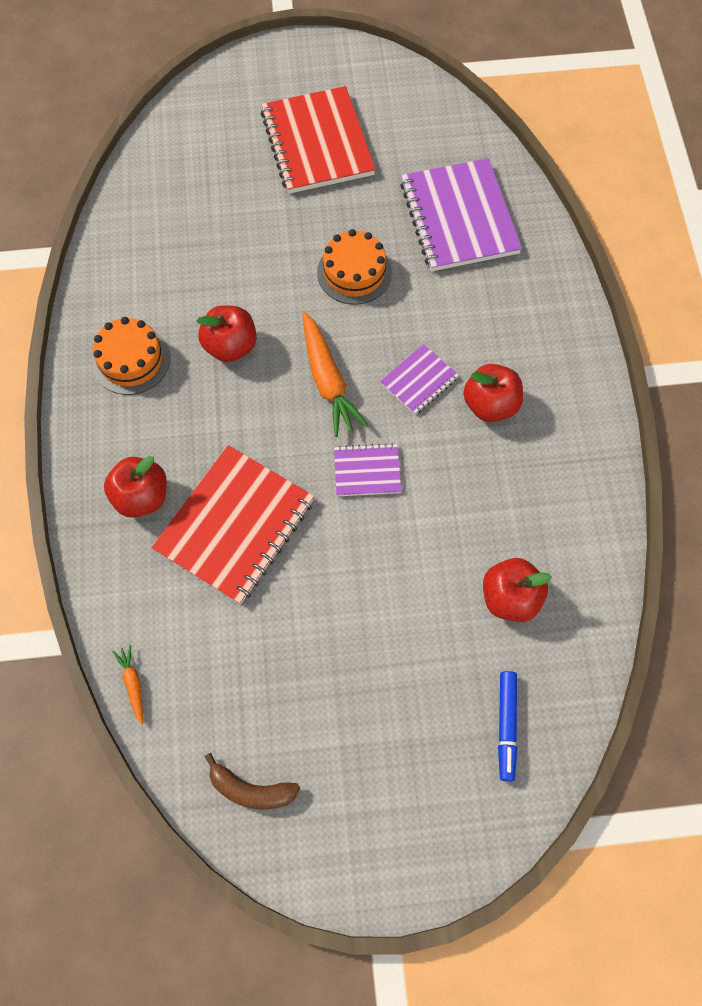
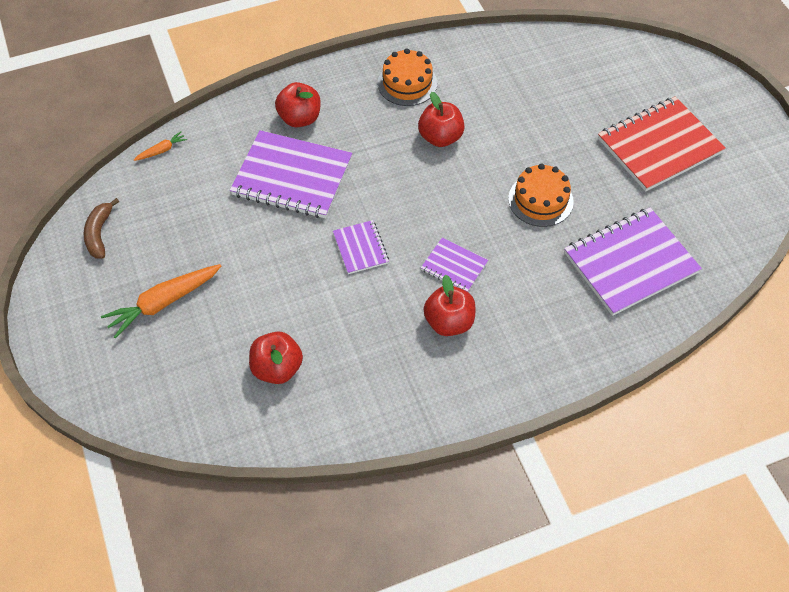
camera: 75 degrees right, 10 degrees down
red notebook [152,445,314,604] -> purple notebook [230,130,352,218]
orange carrot [302,311,368,437] -> orange carrot moved to [101,264,221,339]
blue marker [498,671,517,781] -> none

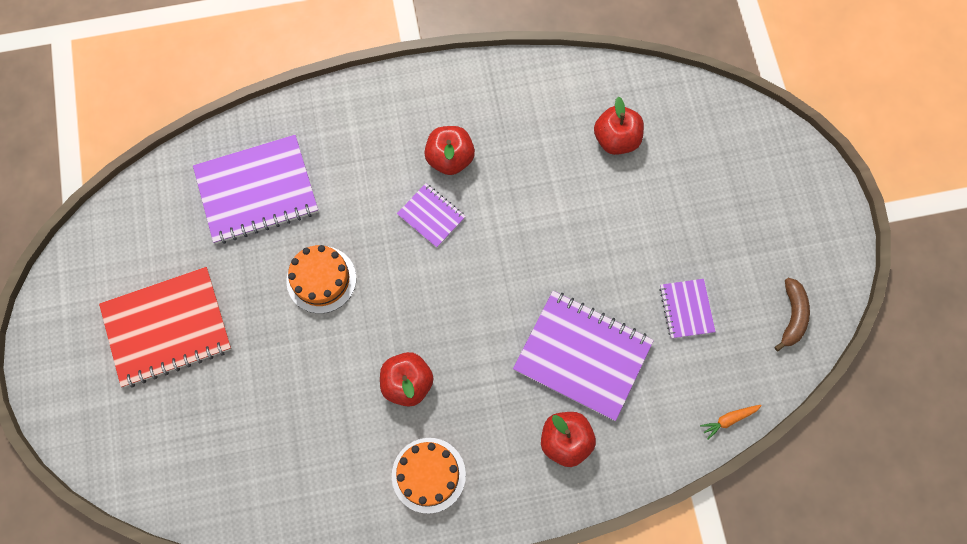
camera: 170 degrees left, 15 degrees up
orange carrot [101,264,221,339] -> none
purple notebook [333,220,389,274] -> purple notebook moved to [660,279,716,339]

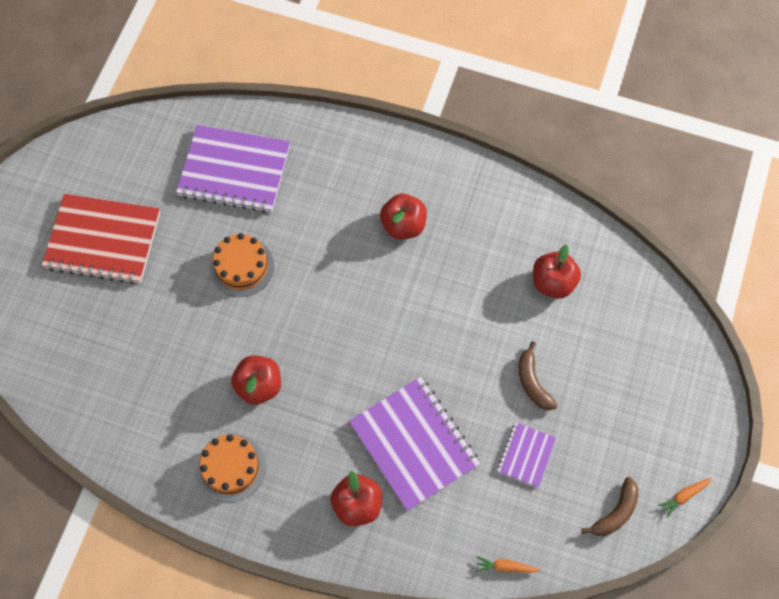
camera: 30 degrees right, 5 degrees down
purple notebook [397,183,466,248] -> none
none -> brown banana [518,341,558,410]
none -> orange carrot [658,477,712,518]

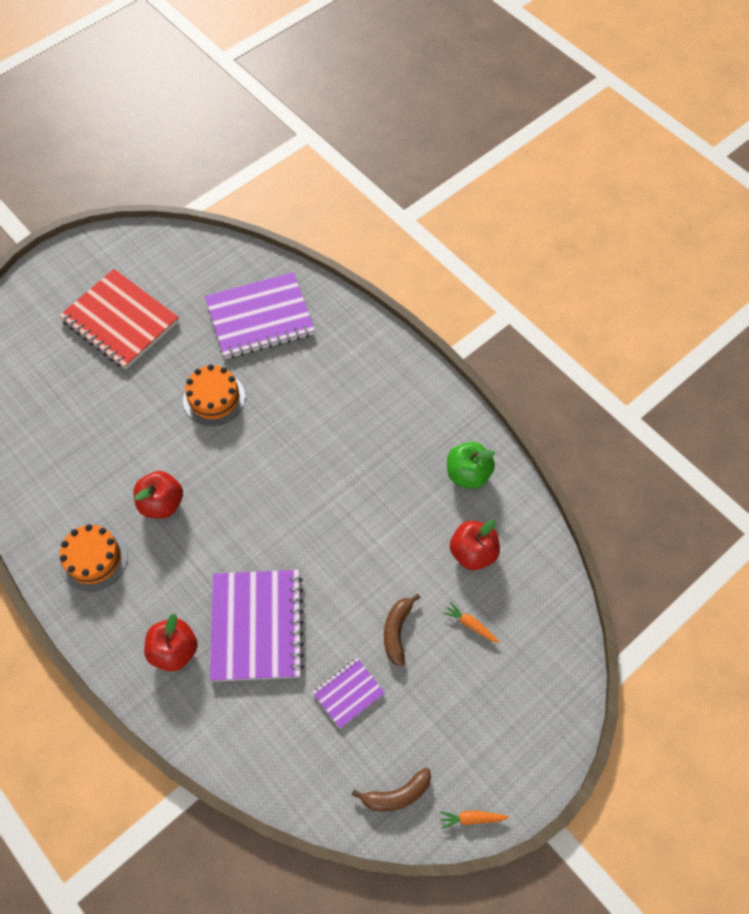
camera: 30 degrees right, 5 degrees down
purple notebook [176,125,290,213] -> purple notebook turned 60 degrees counterclockwise [205,272,315,359]
red apple [380,194,427,239] -> none
orange carrot [476,556,540,573] -> orange carrot moved to [443,602,500,643]
none -> green apple [447,442,495,489]

